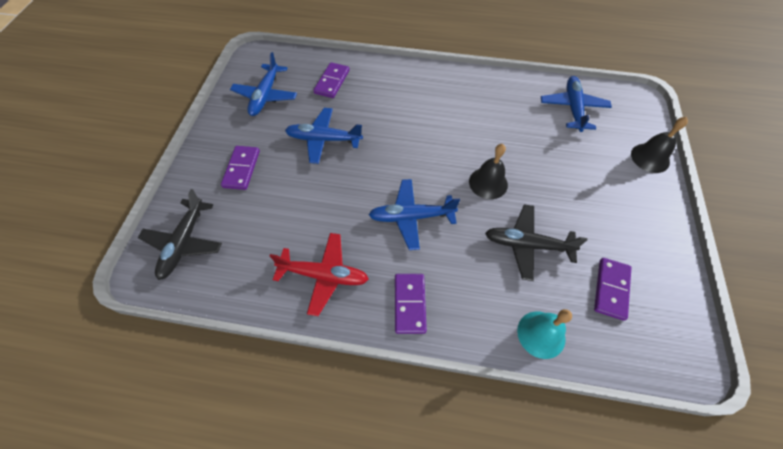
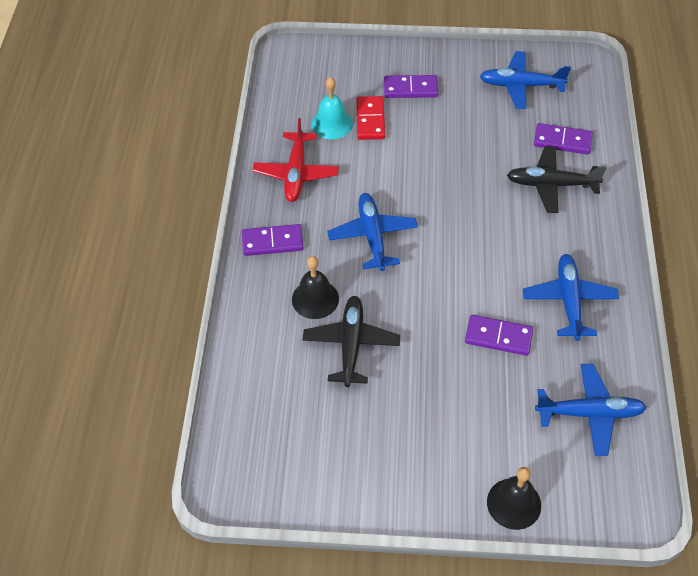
camera: 85 degrees right, 5 degrees down
black plane [138,189,222,280] -> black plane moved to [507,146,606,213]
blue plane [285,108,363,164] -> blue plane moved to [523,254,619,341]
black bell [469,144,508,199] -> black bell moved to [292,256,339,319]
turquoise bell [517,309,572,359] -> turquoise bell moved to [311,77,353,139]
purple domino [594,258,631,321] -> purple domino moved to [465,315,533,356]
none -> red domino [356,96,385,140]

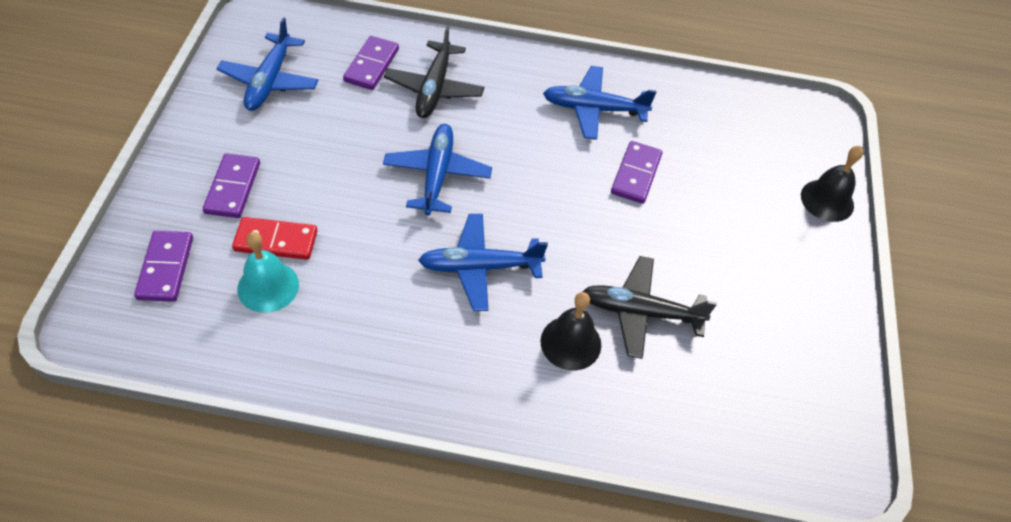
camera: 90 degrees left, 0 degrees up
purple domino [242,224,303,256] -> purple domino moved to [134,231,193,302]
red plane [252,118,339,202] -> none
blue plane [535,364,647,456] -> blue plane moved to [383,124,492,215]

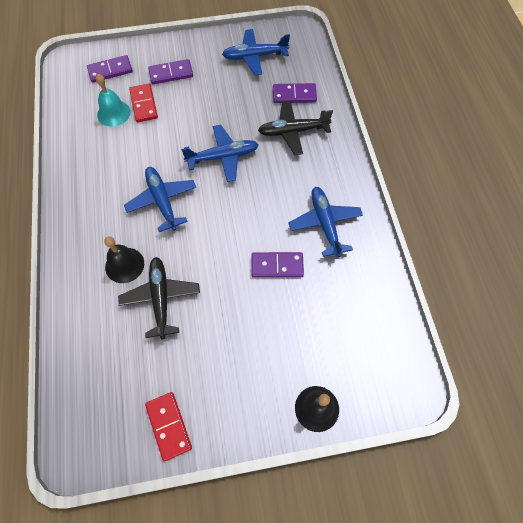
camera: 75 degrees right, 10 degrees up
none -> red domino [145,392,192,461]

